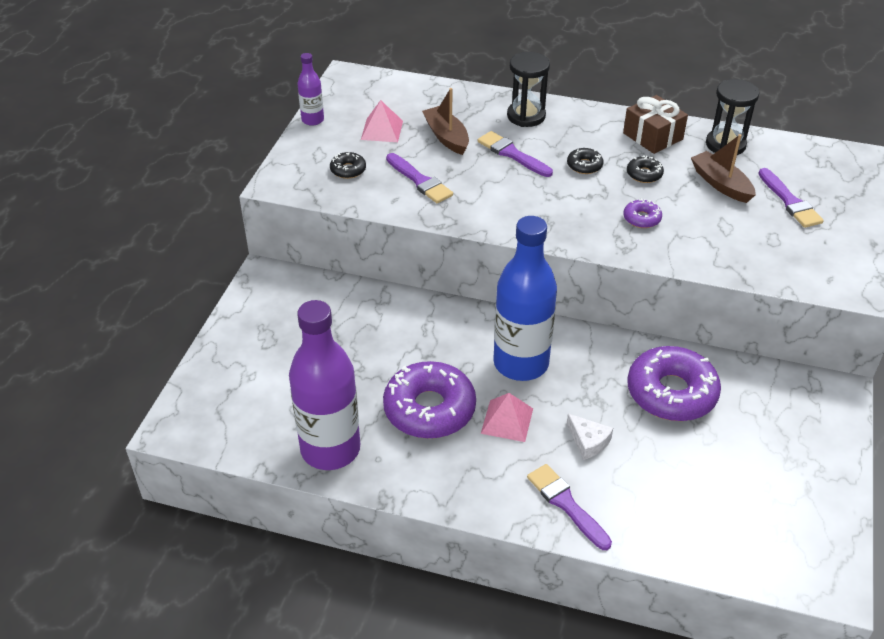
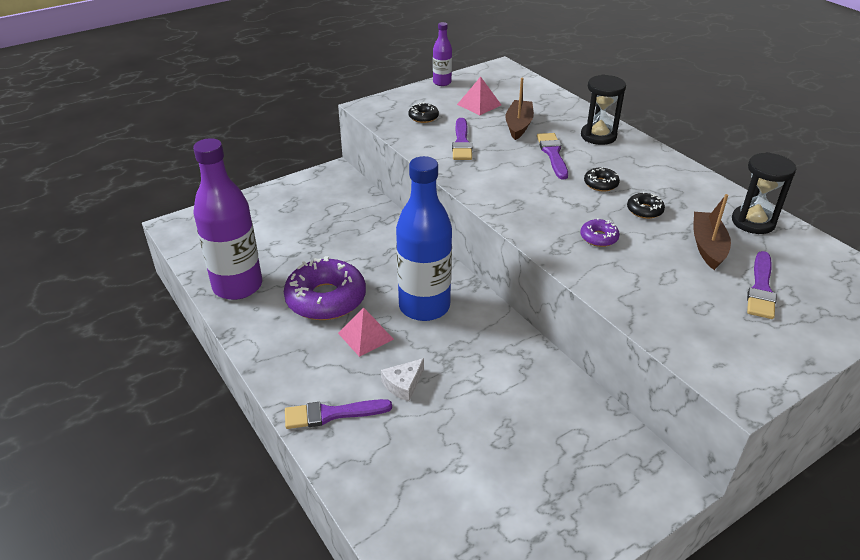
camera: 40 degrees right, 5 degrees down
purple brush [527,464,612,550] -> purple brush turned 105 degrees counterclockwise [285,399,392,429]
white cheese [567,414,613,460] -> white cheese turned 45 degrees clockwise [381,358,424,401]
brown gift [623,95,688,154] -> none
purple donut [627,346,721,421] -> none

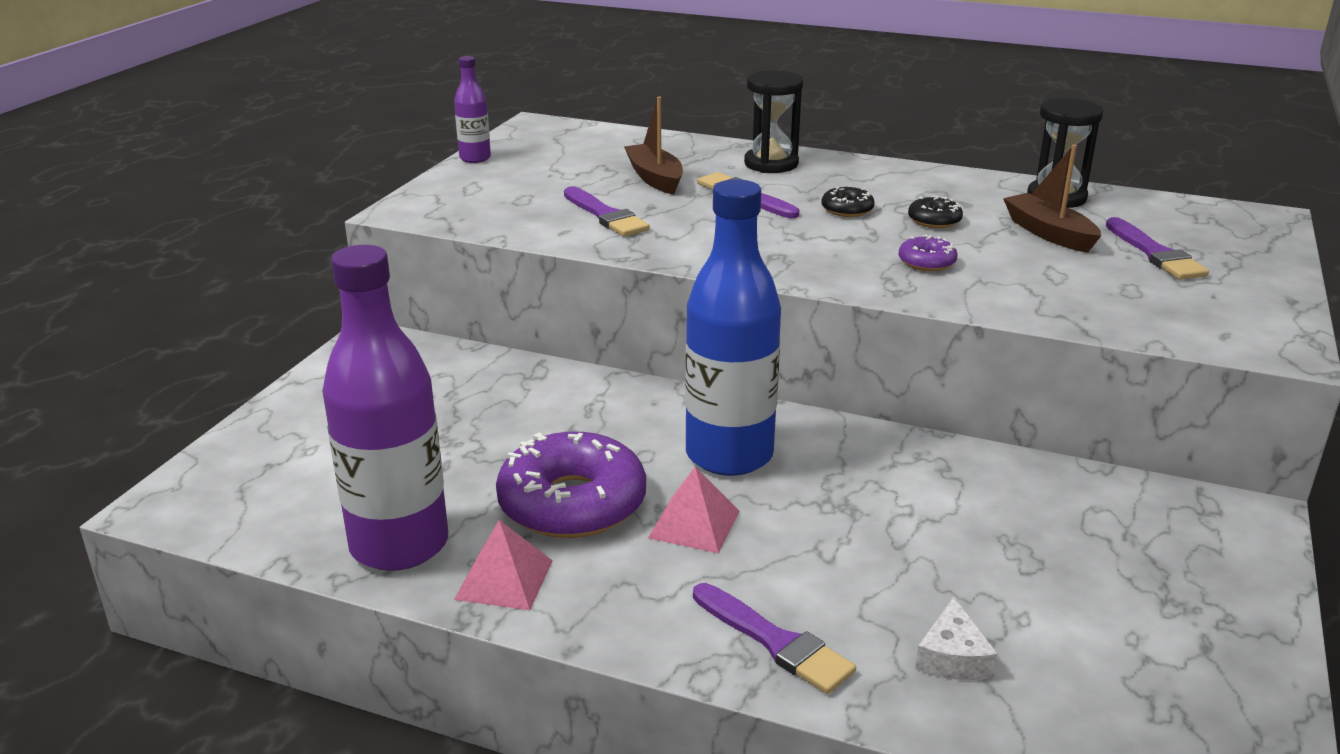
camera: 35 degrees left, 10 degrees down
purple brush [285,399,392,429] -> purple brush turned 90 degrees counterclockwise [693,583,856,694]
white cheese [381,358,424,401] -> white cheese moved to [915,597,998,680]
black donut [409,102,439,123] -> none
pink pyramid [457,77,501,115] -> pink pyramid moved to [454,520,553,610]

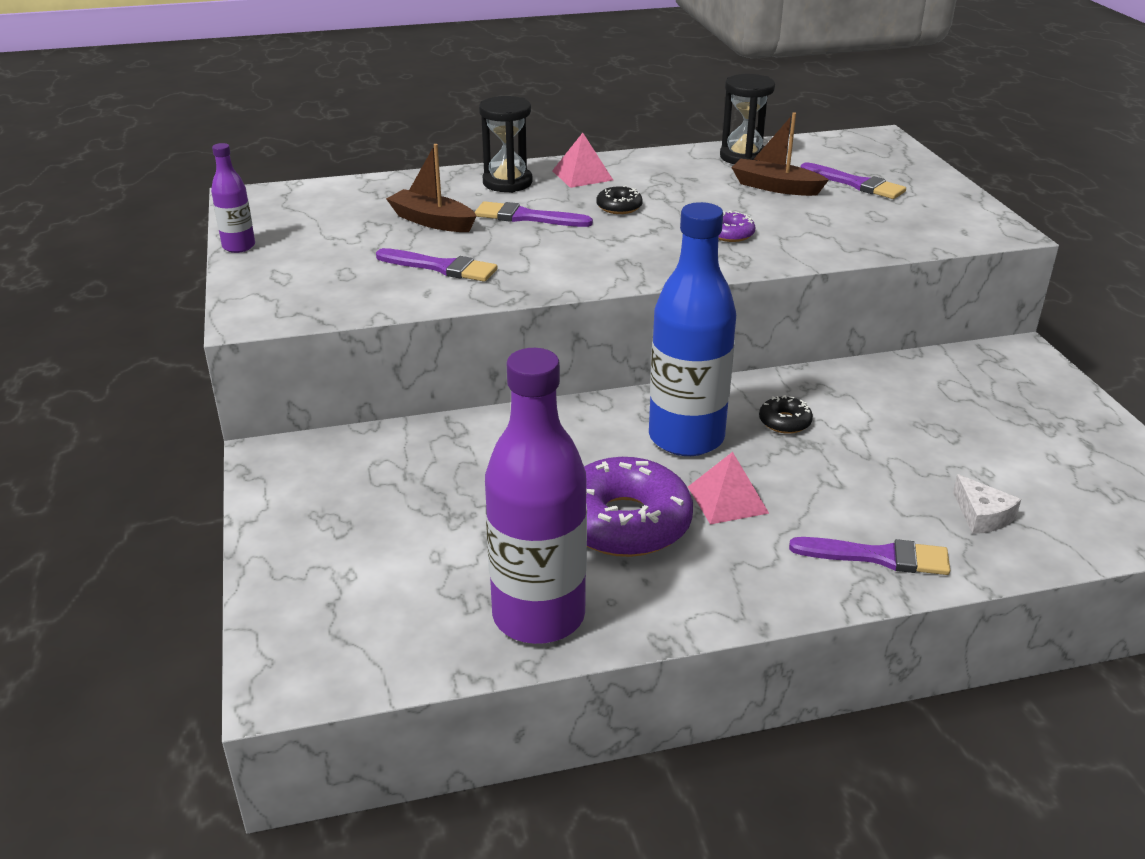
camera: 35 degrees left, 5 degrees up
pink pyramid [454,520,553,610] -> pink pyramid moved to [552,133,613,188]
black donut [908,195,963,228] -> black donut moved to [759,395,813,434]

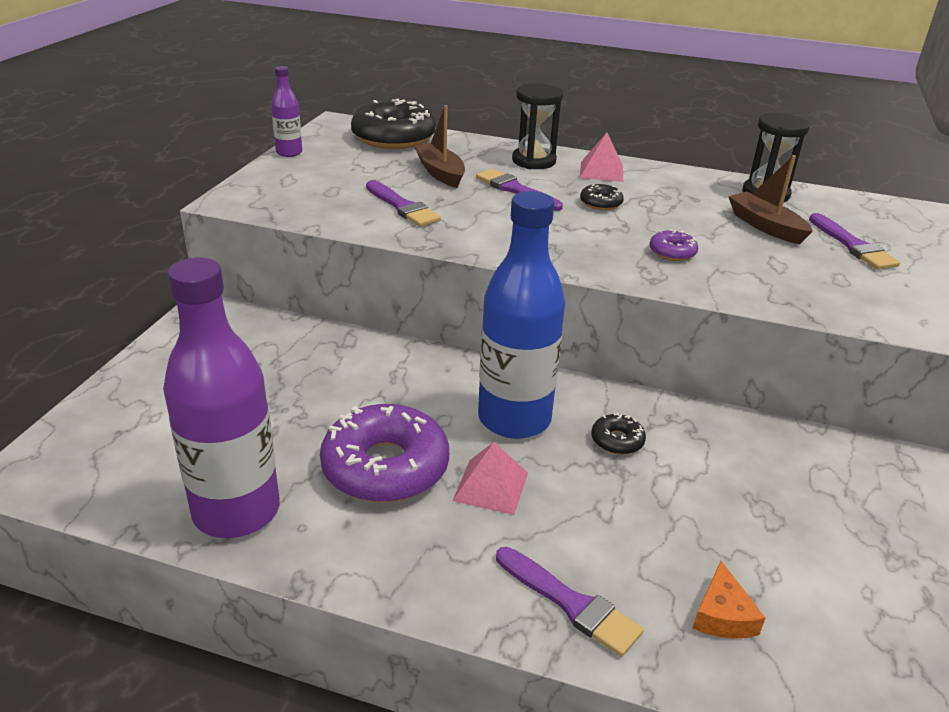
camera: 30 degrees right, 0 degrees up
white cheese [953,474,1021,534] -> orange cheese [692,561,765,639]
none -> black donut [351,99,436,149]

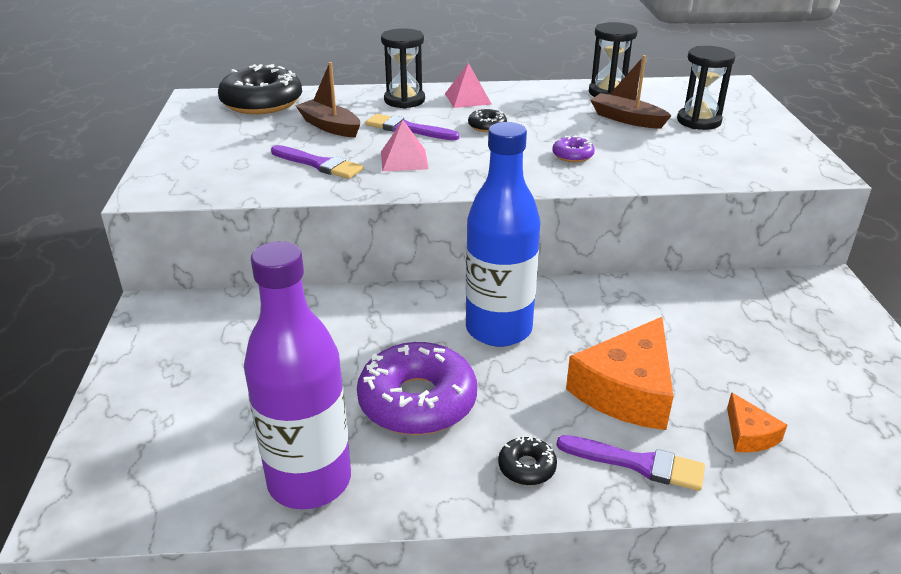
camera: 20 degrees left, 0 degrees up
purple bottle [271,66,302,157] -> none
pink pyramid [453,442,528,515] -> pink pyramid moved to [381,120,429,171]
black donut [592,412,646,455] -> black donut moved to [498,436,557,485]
purple brush [809,213,900,270] -> black hourglass [677,46,736,130]
none -> orange cheese [566,317,674,430]

